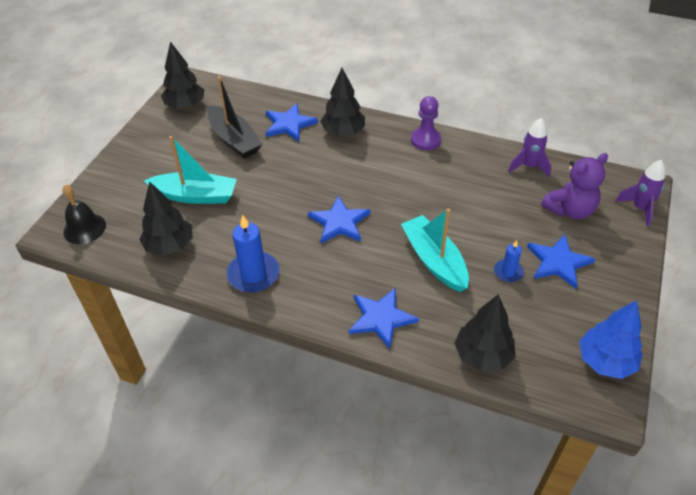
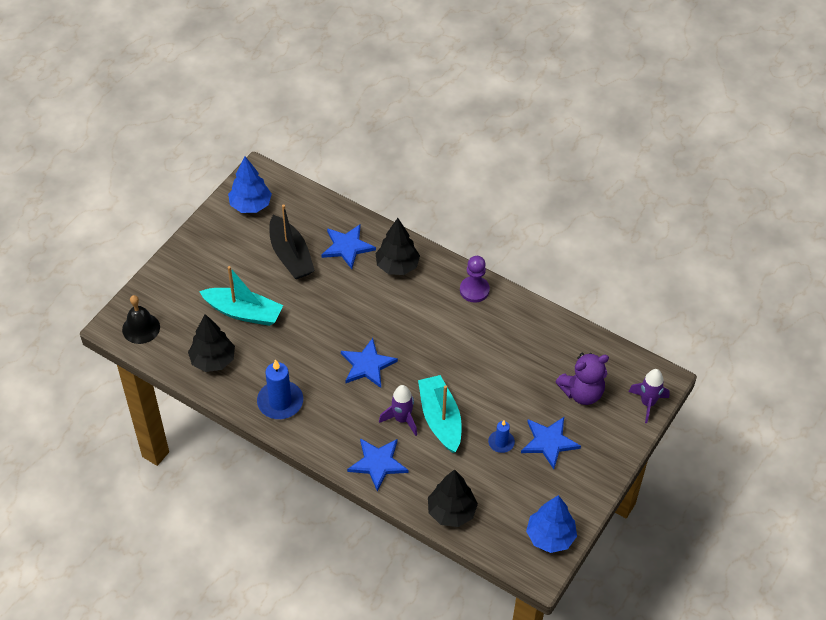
camera: 10 degrees right, 5 degrees up
black tree [161,41,205,109] -> blue tree [228,156,272,213]
purple rocket [508,118,551,177] -> purple rocket moved to [379,385,417,436]

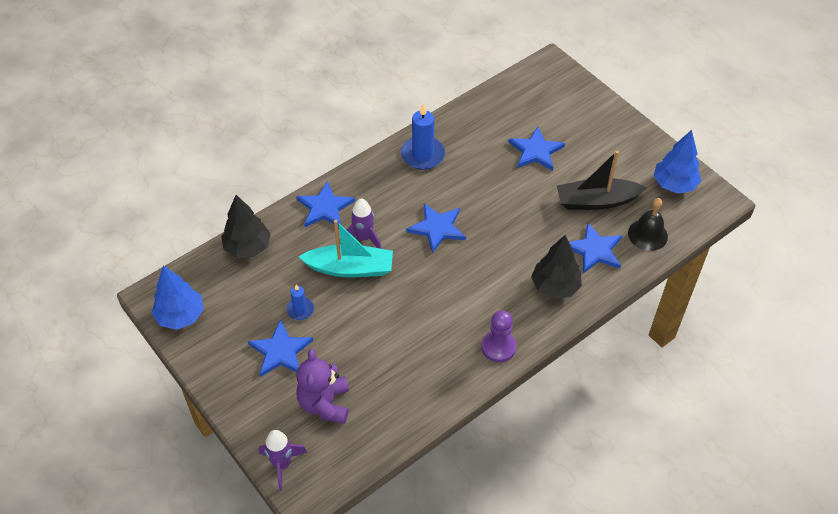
camera: 110 degrees right, 0 degrees up
black bell [122,295,160,344] -> black bell moved to [628,198,668,251]
black tree [188,314,235,372] -> none
turquoise boat [199,266,283,326] -> blue star [508,126,565,171]

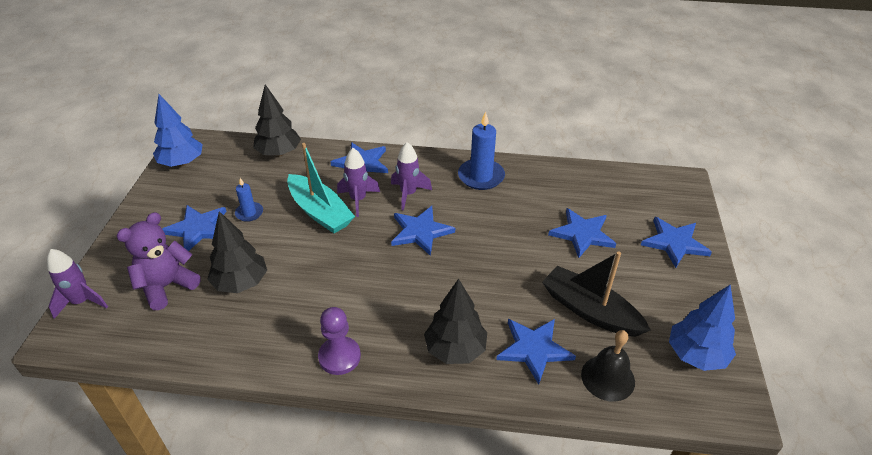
camera: 45 degrees right, 10 degrees down
none -> black tree [207,211,267,293]
none -> purple rocket [391,142,432,211]
none -> blue star [641,217,712,268]

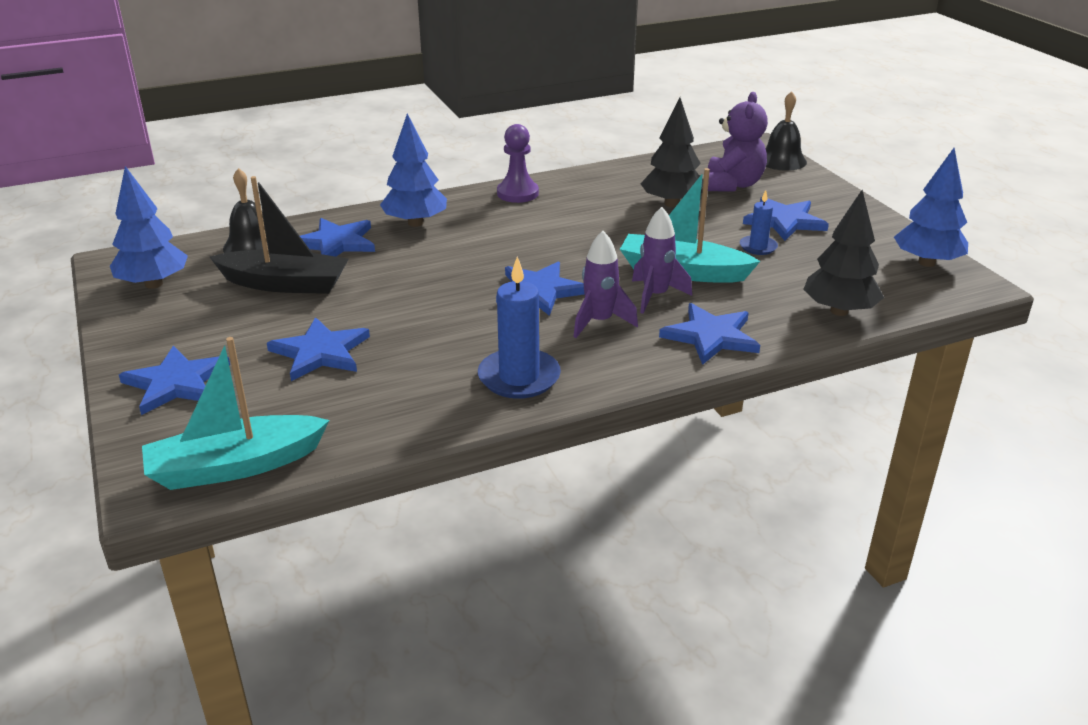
camera: 150 degrees right, 10 degrees down
purple rocket [47,249,108,319] -> black bell [766,91,807,171]
black tree [424,278,487,364] -> blue tree [380,114,447,227]
none -> turquoise boat [142,337,330,490]

